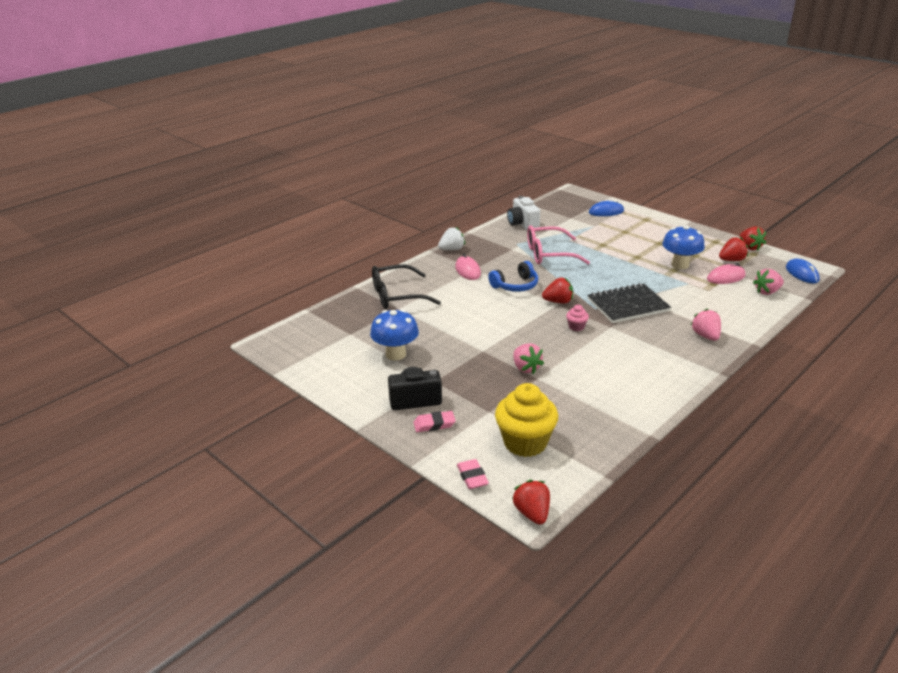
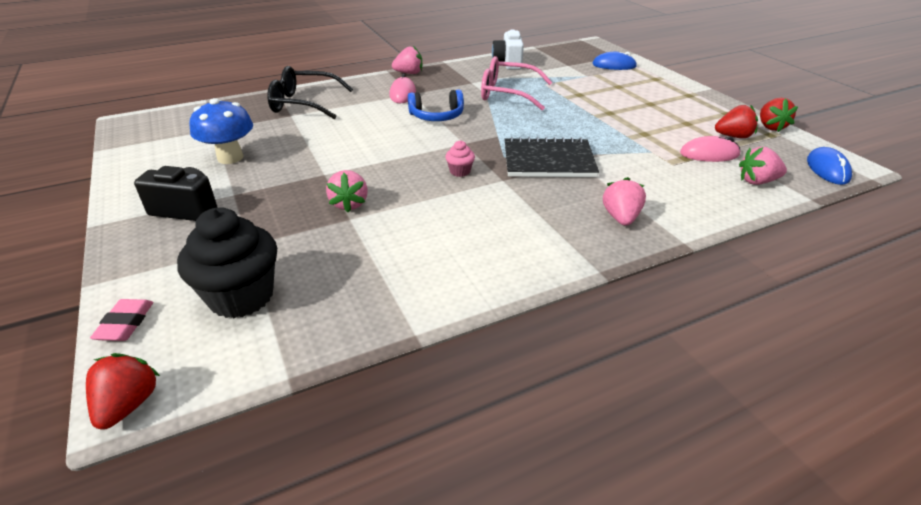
camera: 20 degrees right, 5 degrees up
pink eraser [413,411,456,432] -> none
white strawberry [438,227,465,250] -> pink strawberry [392,46,422,74]
yellow cupcake [495,383,558,457] -> black cupcake [177,207,277,318]
red strawberry [542,278,573,303] -> none
blue mushroom [662,225,705,269] -> none

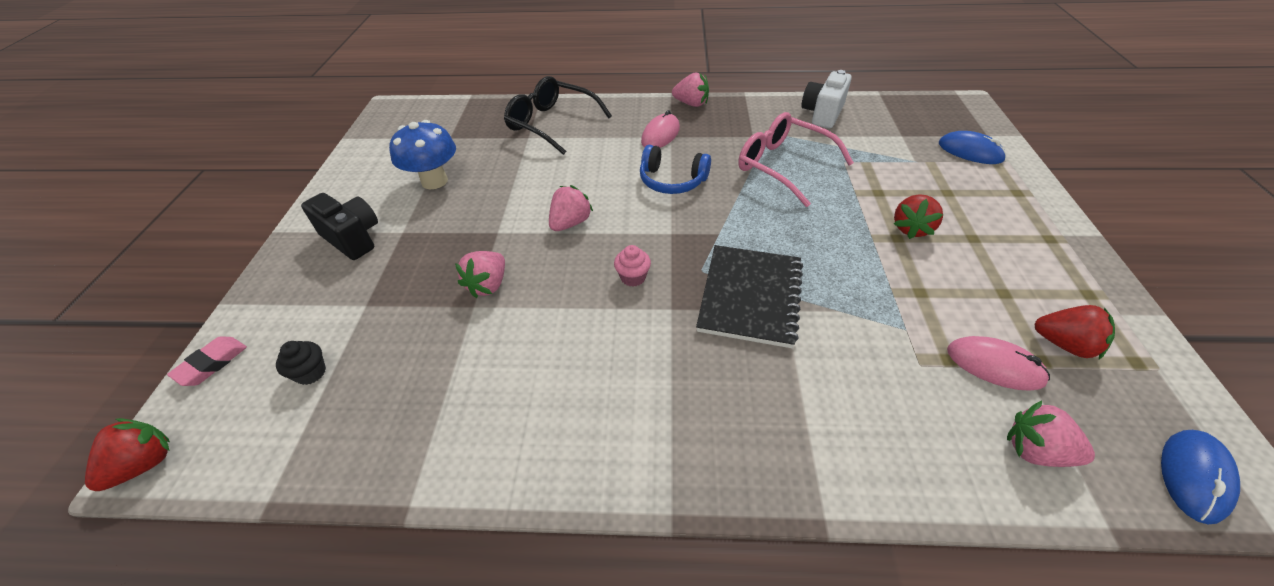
camera: 30 degrees right, 10 degrees up
black cupcake [177,207,277,318] -> black cupcake [276,341,326,385], size x0.44
black notebook [505,137,599,177] -> black notebook turned 75 degrees clockwise [696,245,803,348]
pink strawberry [603,177,646,226] -> pink strawberry moved to [549,185,593,231]
red strawberry [760,98,798,132] -> red strawberry moved to [894,194,943,239]

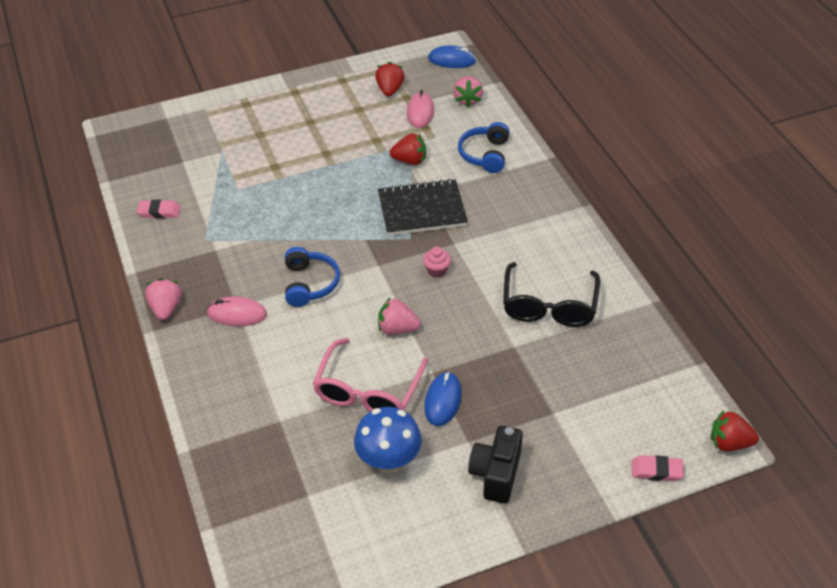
camera: 115 degrees left, 0 degrees up
black cupcake [276,341,326,385] -> none
pink strawberry [455,251,505,298] -> none
black glasses [504,76,612,155] -> black glasses moved to [503,262,600,327]
pink glasses [738,112,854,207] -> pink glasses moved to [313,338,428,412]
white camera [801,70,852,128] -> pink eraser [137,200,180,218]
red strawberry [894,194,943,239] -> red strawberry moved to [389,133,426,165]
blue mouse [939,131,1006,164] -> blue mouse moved to [424,371,462,426]
none -> blue headphones [458,122,509,173]

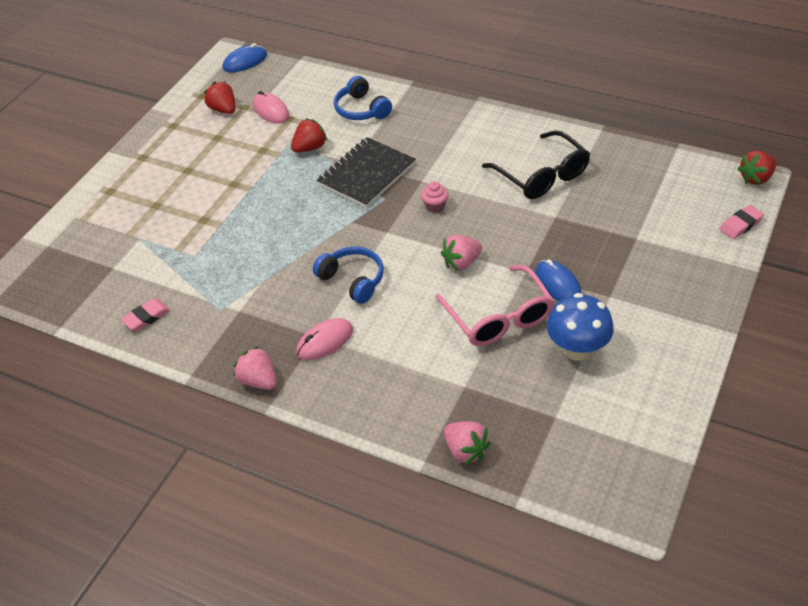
camera: 40 degrees left, 0 degrees up
pink strawberry [453,76,483,107] -> pink strawberry moved to [444,421,491,465]
black camera [468,426,523,503] -> none

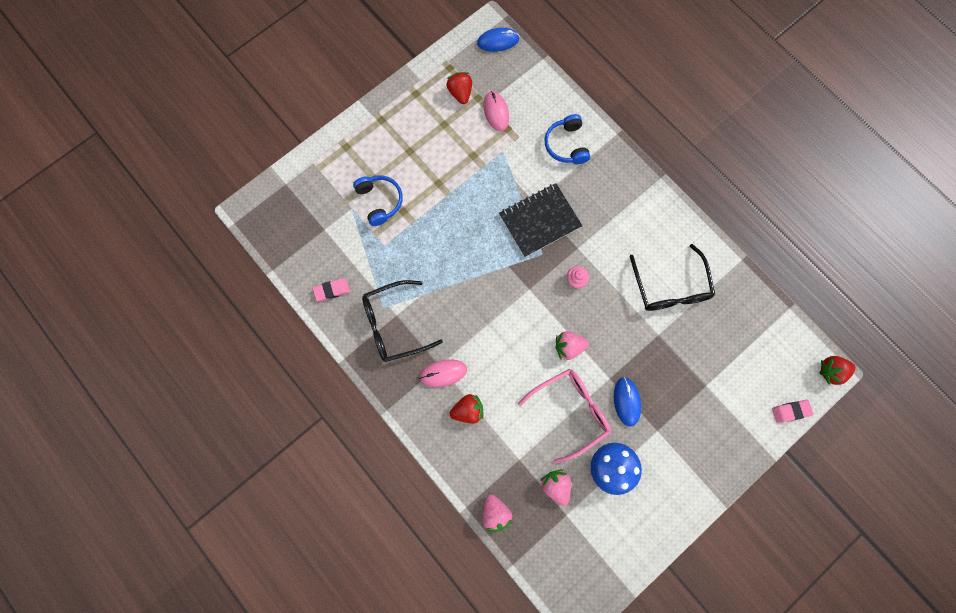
camera: 20 degrees right, 30 degrees up
pink strawberry [233,346,277,390] -> pink strawberry moved to [540,469,571,506]
red strawberry [291,118,327,153] -> red strawberry moved to [450,394,483,424]
blue headphones [313,246,384,304] -> blue headphones moved to [353,175,403,226]
pink glasses [435,265,554,346] -> pink glasses turned 120 degrees counterclockwise [518,369,611,464]
none -> black glasses [362,280,443,362]

